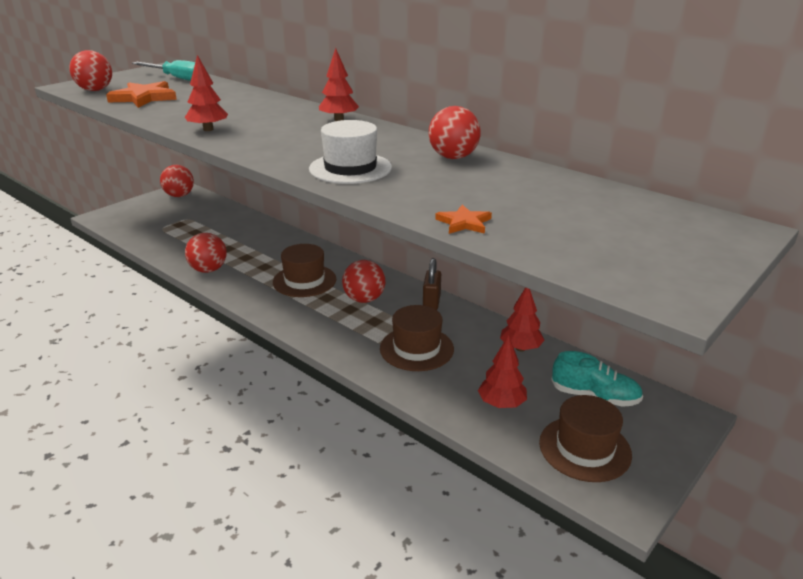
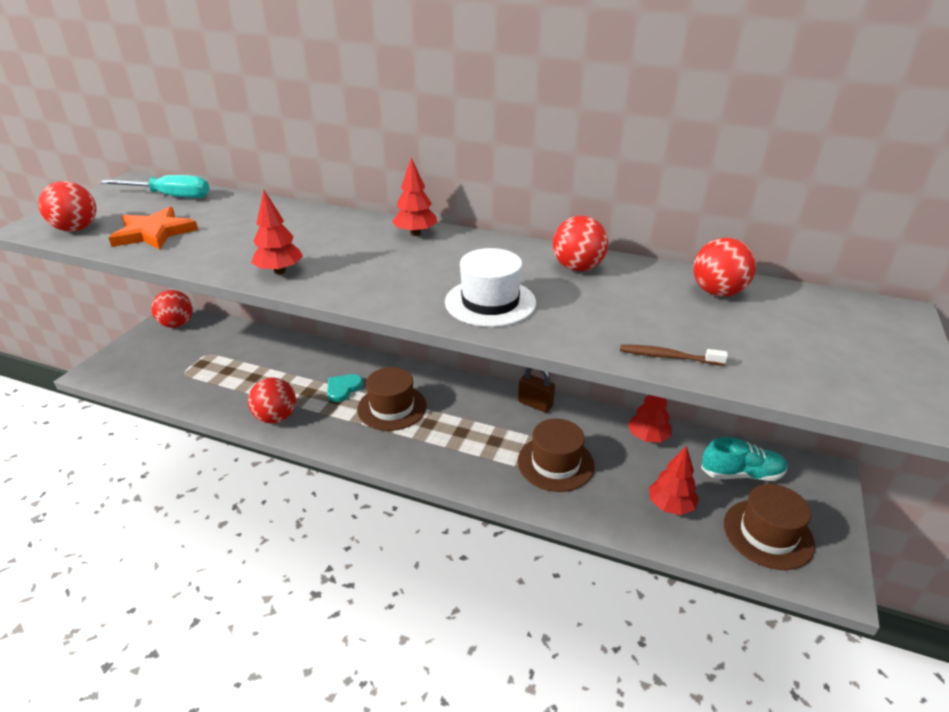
camera: 20 degrees left, 5 degrees up
red ball [342,260,385,303] -> red ball moved to [693,238,756,297]
brown padlock [423,258,441,310] -> brown padlock turned 45 degrees counterclockwise [518,367,555,413]
orange star [435,205,492,234] -> brown toothbrush [620,344,728,366]
none -> turquoise heart [327,374,363,402]

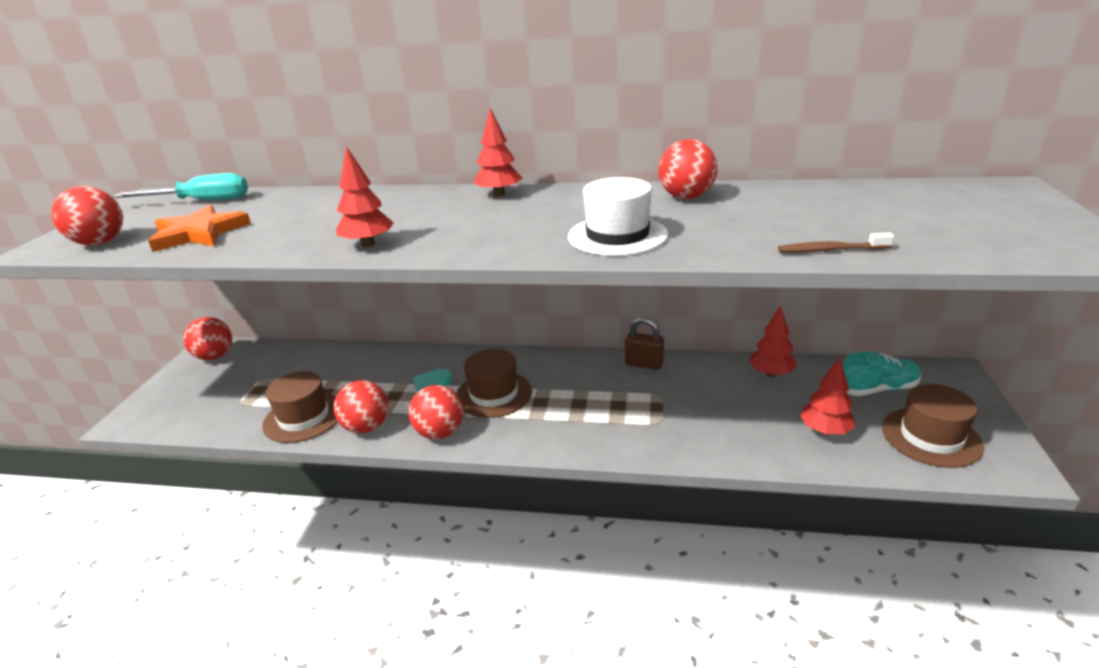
camera: 10 degrees left, 5 degrees down
brown hat [518,419,594,492] -> brown hat moved to [262,371,338,443]
red ball [693,238,756,297] -> red ball moved to [409,385,463,439]

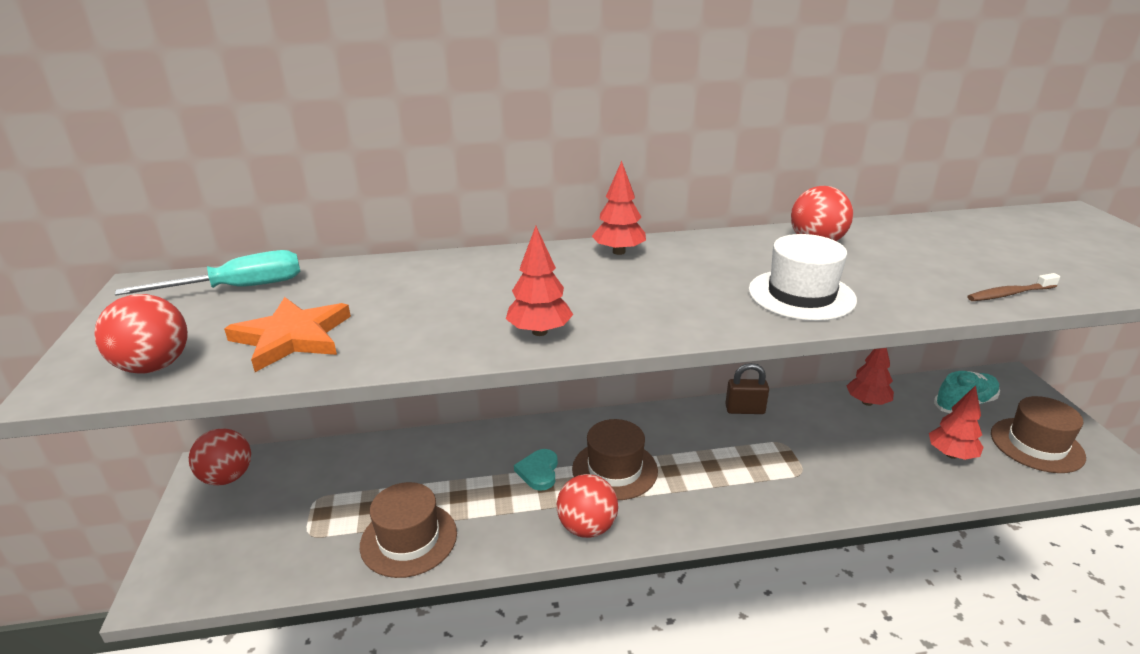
camera: 20 degrees left, 0 degrees up
red ball [334,380,389,433] -> none

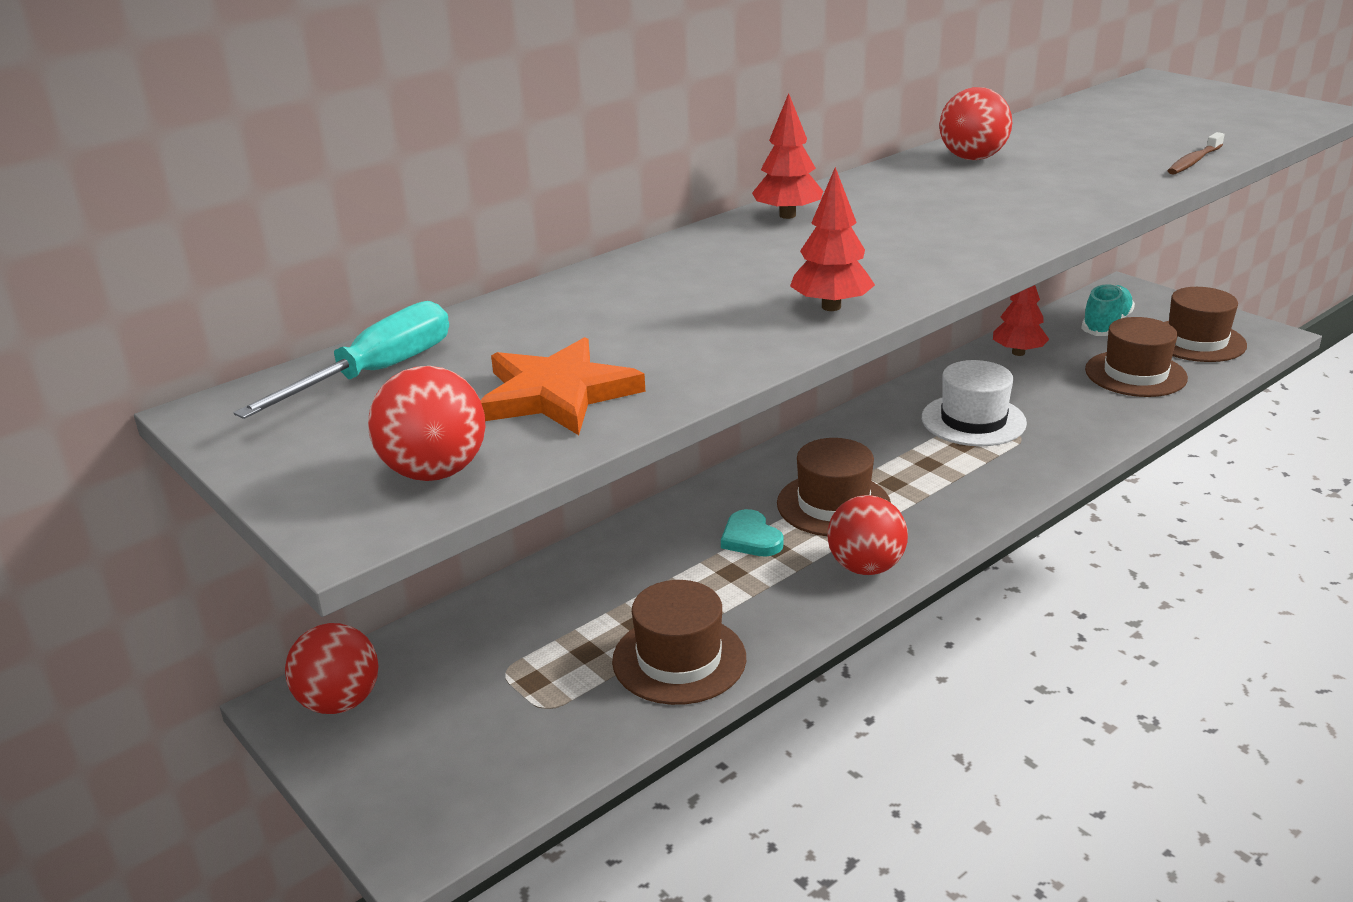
camera: 30 degrees left, 0 degrees up
brown padlock [725,363,769,414] -> none
white hat [749,234,857,321] -> white hat moved to [922,360,1027,446]
red tree [929,385,984,460] -> brown hat [1085,317,1188,397]

